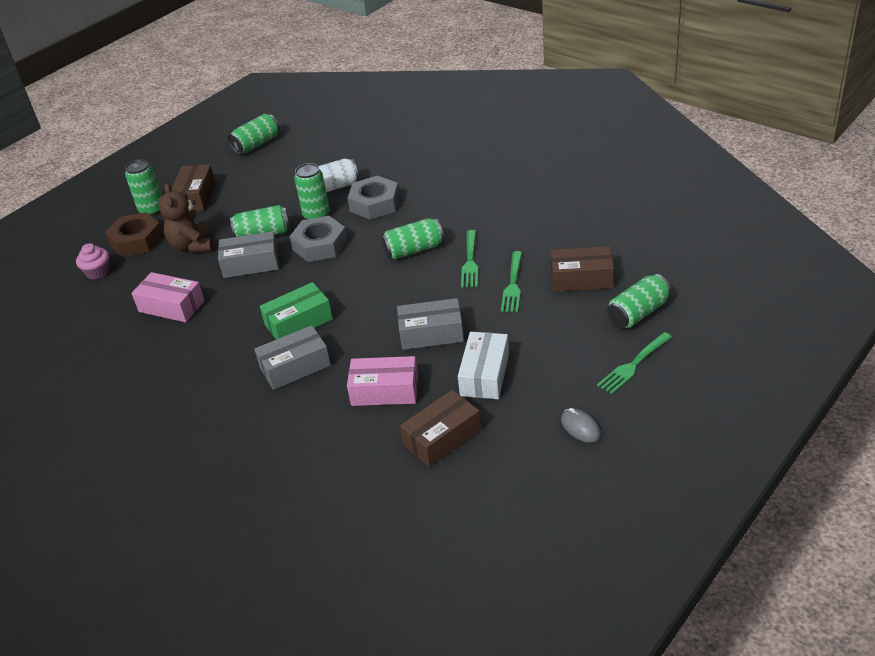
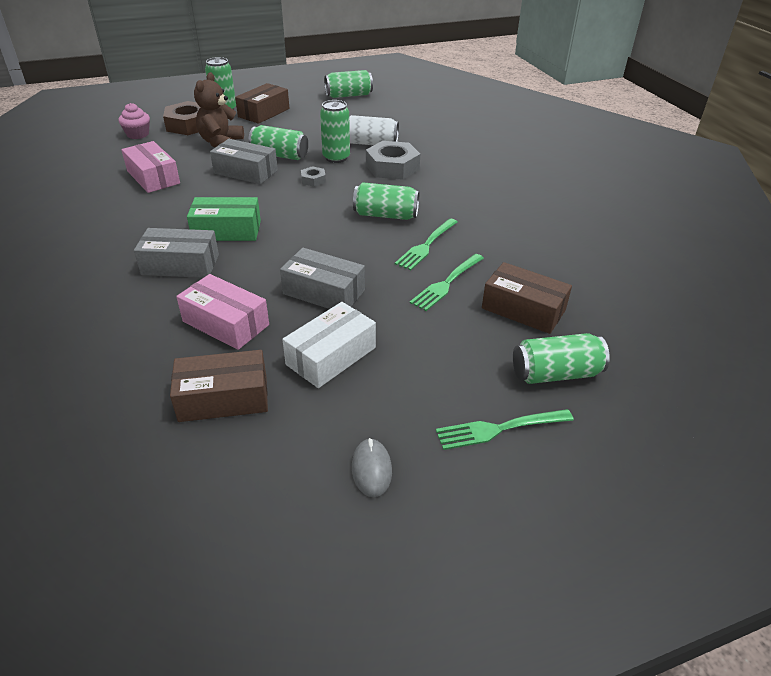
camera: 25 degrees right, 0 degrees up
grey nut [289,216,348,262] -> grey nut [301,166,326,187], size x0.48

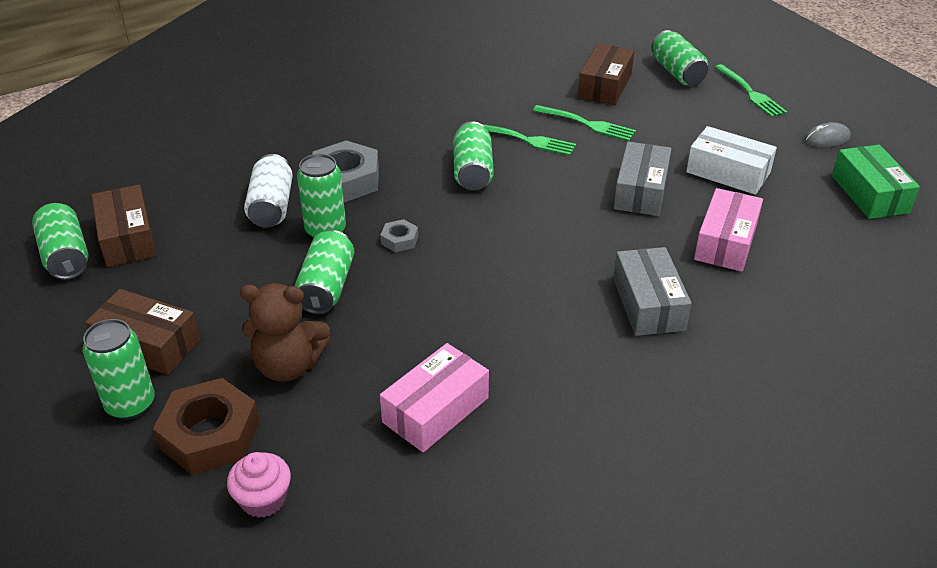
camera: 100 degrees left, 0 degrees up
brown box [170,350,268,422] -> brown box moved to [92,185,157,267]
green box [187,197,261,241] -> green box moved to [832,145,920,219]
grey box [210,139,278,184] -> none

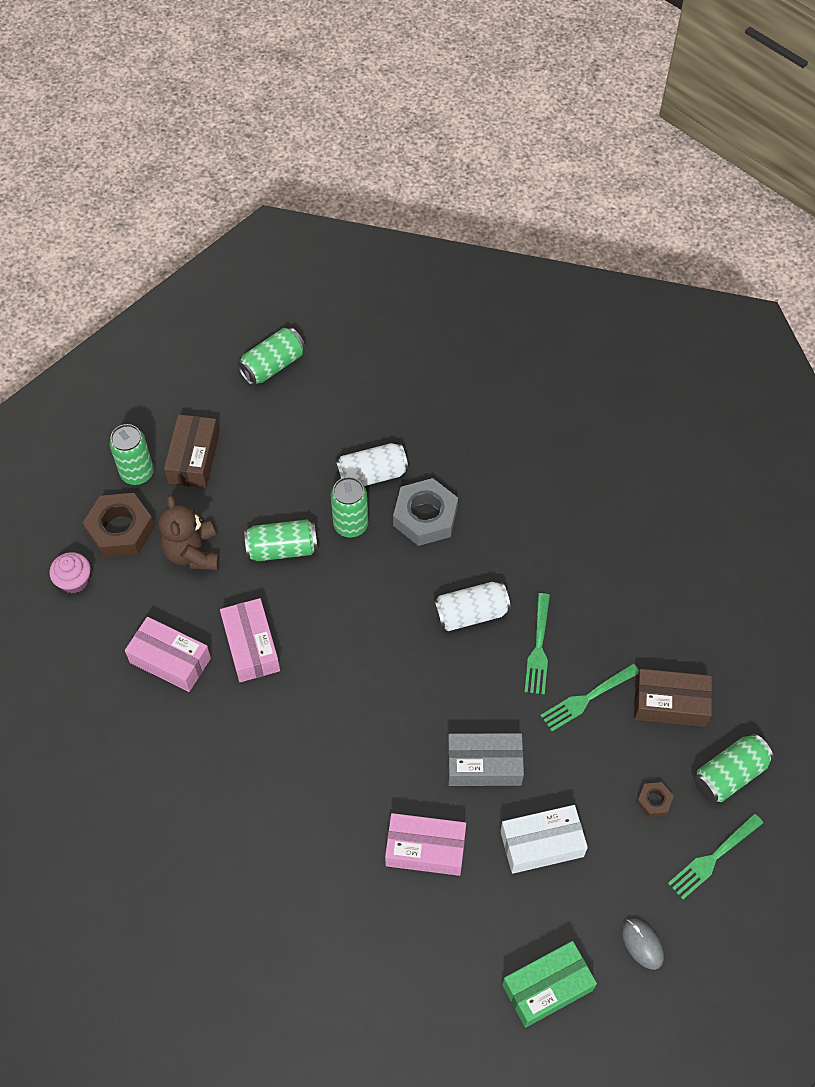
camera: 75 degrees right, 20 degrees up
brown box [92,185,157,267] -> none
grey nut [381,219,418,252] -> none
green can [453,121,494,190] -> white can [433,582,511,631]
green fork [533,105,636,141] -> green fork turned 45 degrees clockwise [540,664,639,731]
grey box [613,247,692,336] -> none
white box [686,126,777,195] -> white box turned 60 degrees clockwise [500,805,588,874]
none -> pink box [220,598,280,682]
none -> brown nut [637,782,674,817]

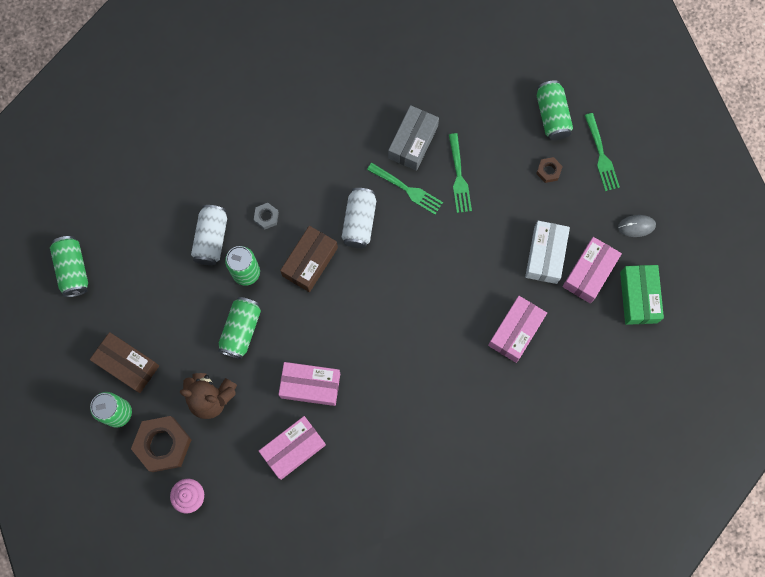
camera: 65 degrees left, 15 degrees up
grey nut [393,478,458,546] -> grey nut [254,203,279,230], size x0.48
grey box [448,733,524,786] -> grey box moved to [388,105,439,171]
brown box [634,669,712,727] -> brown box moved to [280,226,338,292]
none -> pink box [562,237,622,303]

